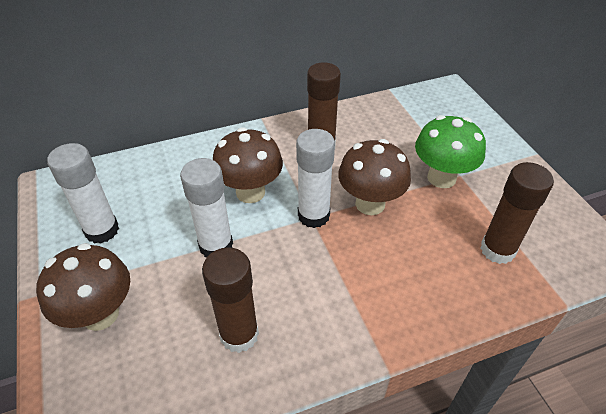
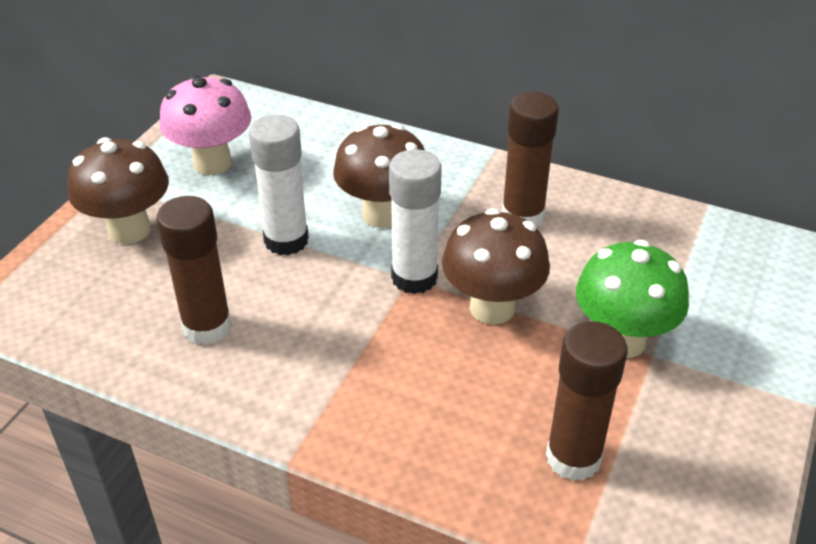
camera: 45 degrees right, 5 degrees down
white glue stick [47,143,119,244] -> pink mushroom [160,75,251,175]

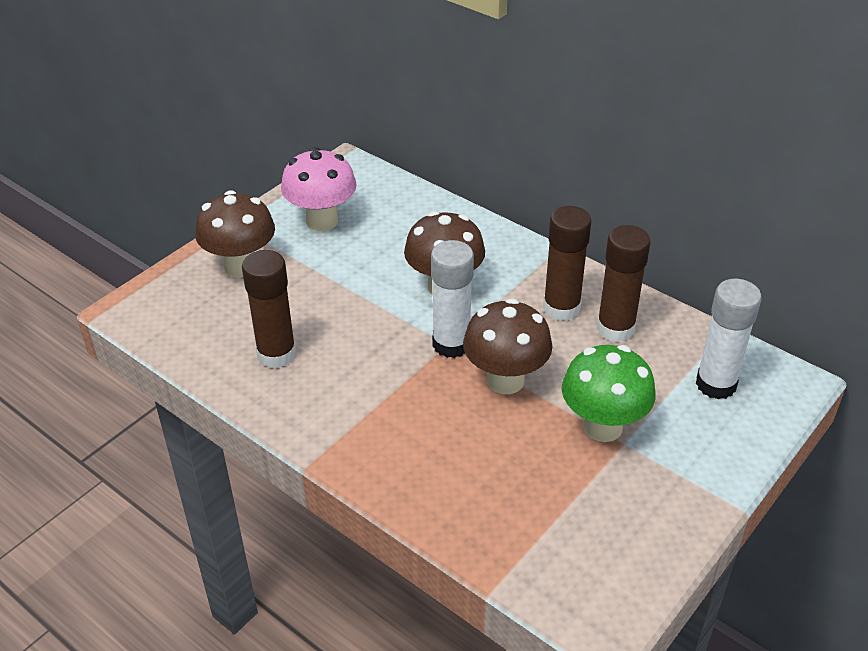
camera: 15 degrees right, 0 degrees up
white glue stick [249,115,309,255] -> white glue stick moved to [696,279,762,399]
brown glue stick [546,321,628,481] -> brown glue stick moved to [597,225,651,342]

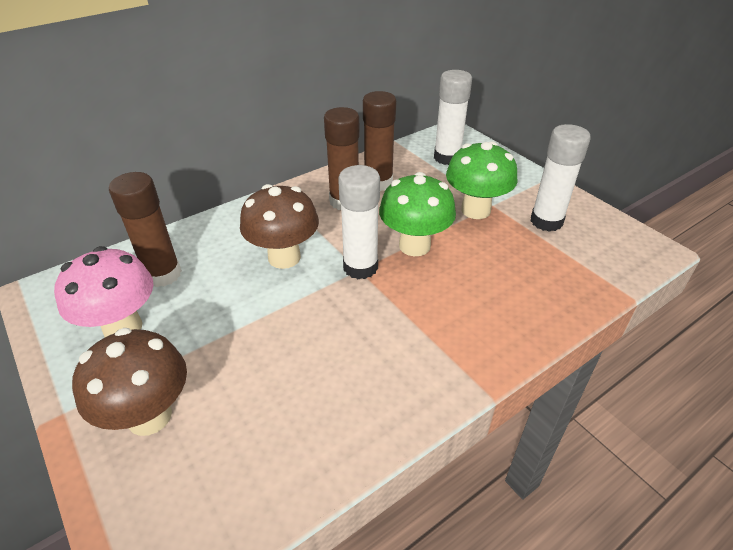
camera: 75 degrees left, 0 degrees up
brown glue stick [242,250,296,368] -> brown glue stick moved to [109,172,182,287]
brown mushroom [463,298,553,394] -> green mushroom [379,172,456,256]
none -> white glue stick [531,124,591,232]

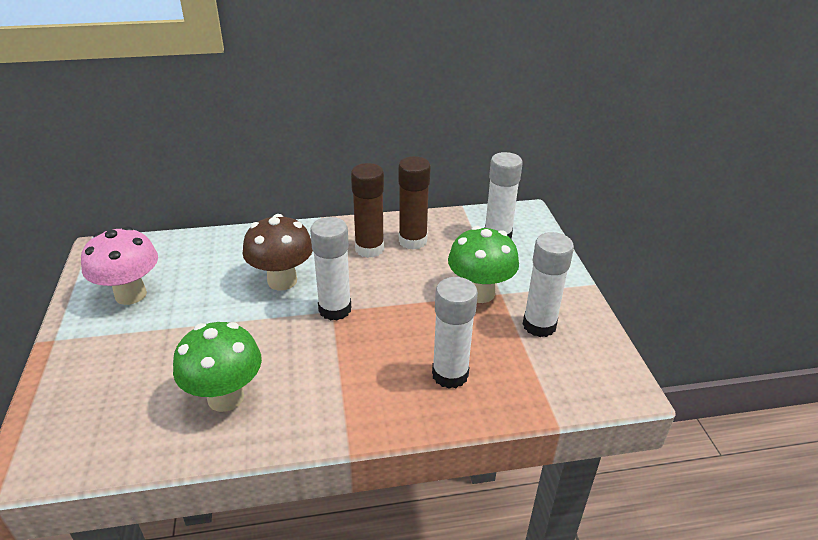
camera: 25 degrees right, 5 degrees down
brown mushroom [72,328,187,436] -> none
brown glue stick [109,172,182,287] -> none
green mushroom [379,172,456,256] -> green mushroom moved to [173,322,262,412]
none -> white glue stick [432,277,478,389]

